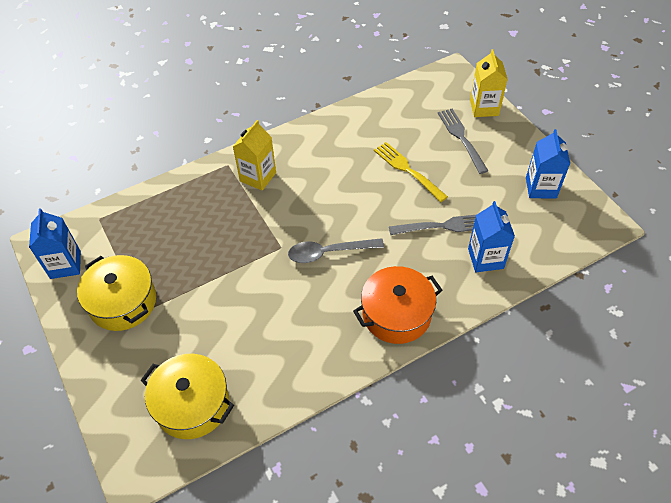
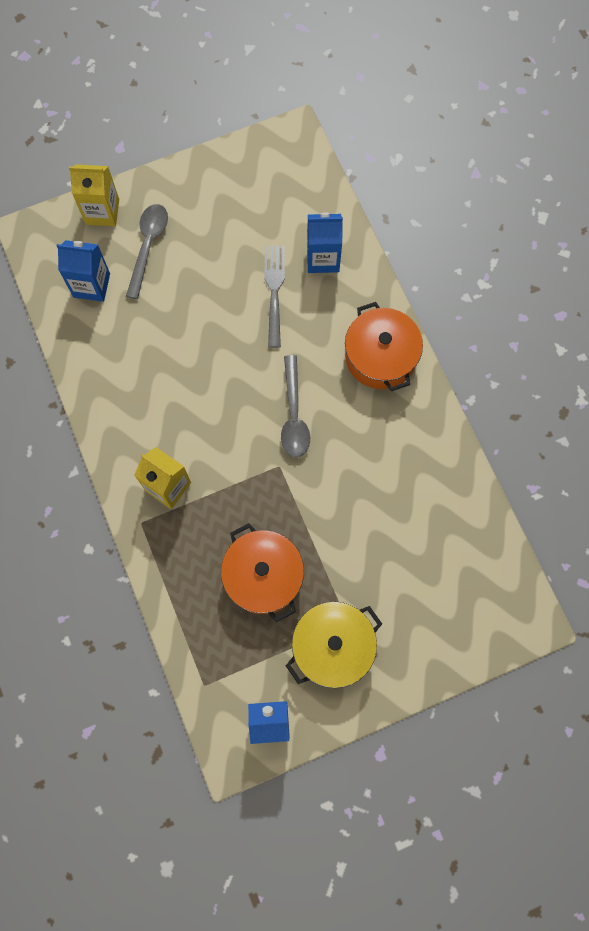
camera: 85 degrees left, 20 degrees up
yellow pot [141,354,234,439] -> none
yellow fork [374,142,448,202] -> none
grey fork [438,109,488,174] -> grey spoon [126,204,168,299]
blue carton [526,129,570,199] -> blue carton moved to [57,240,110,302]
none -> orange pot [221,523,304,622]

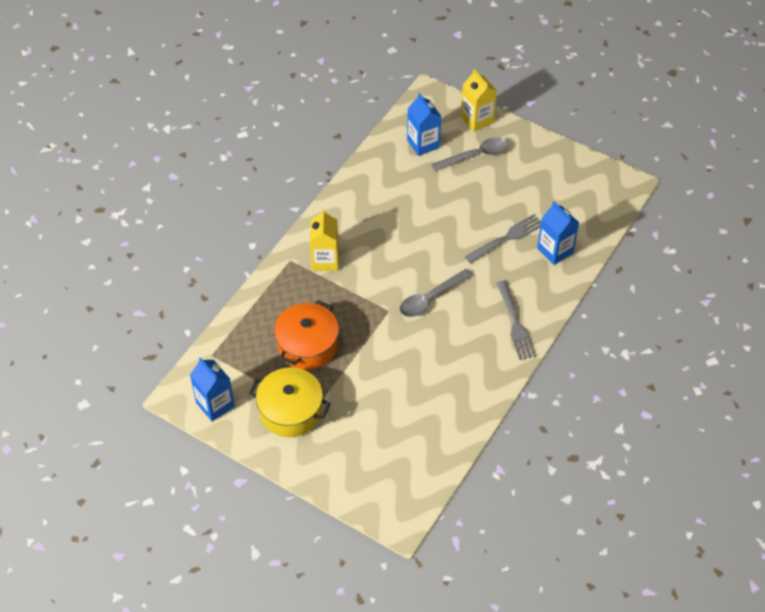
camera: 55 degrees right, 20 degrees down
orange pot [345,302,423,391] -> grey fork [496,281,536,360]

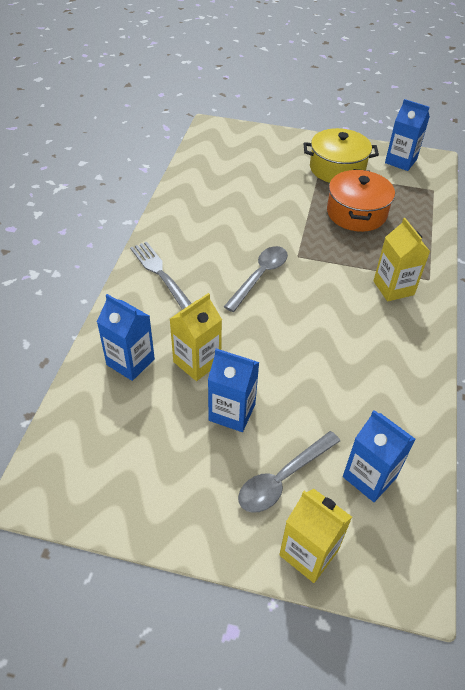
camera: 160 degrees right, 5 degrees down
grey fork [465,214,541,263] -> yellow carton [170,293,222,381]
none -> blue carton [208,348,259,432]

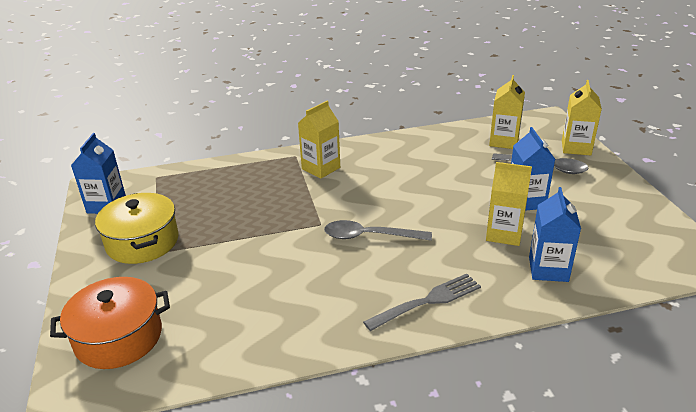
camera: 115 degrees left, 15 degrees down
grey fork [130,242,192,310] -> grey fork turned 150 degrees counterclockwise [363,274,481,331]
orange pot [327,169,395,232] -> orange pot moved to [50,277,170,369]
blue carton [343,410,416,502] -> yellow carton [489,75,525,149]

